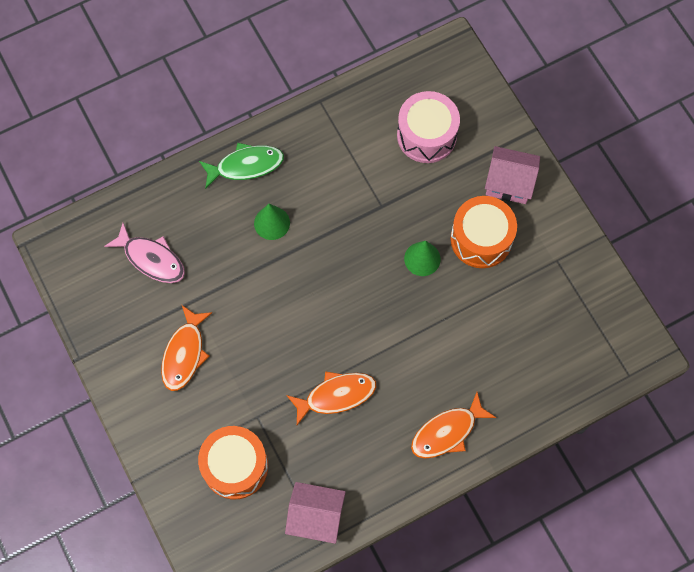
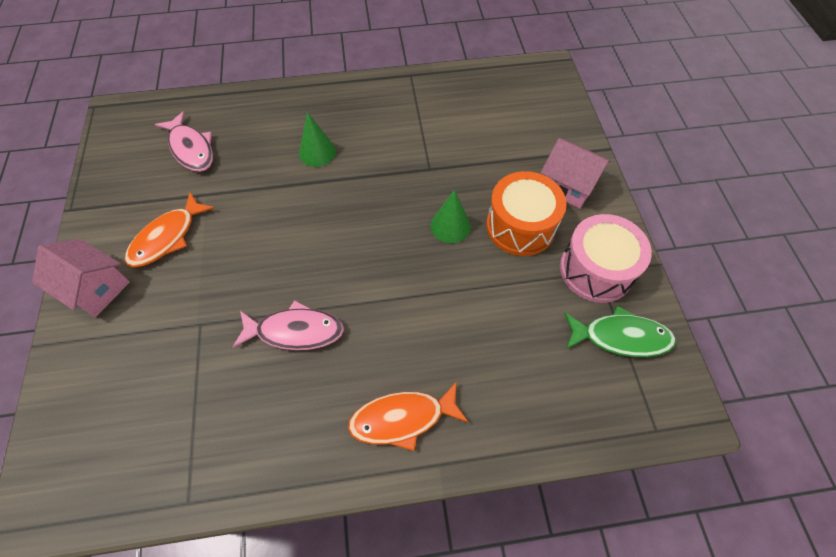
camera: 20 degrees right, 10 degrees down
orange drum [198,426,268,500] -> none
green fish [199,143,284,189] -> green fish moved to [564,306,676,357]
pink house [285,482,346,544] -> pink house moved to [32,239,130,317]
orange fish [286,371,376,425] -> pink fish [233,300,344,350]
pink drum [397,91,460,163] -> pink drum moved to [560,214,652,303]

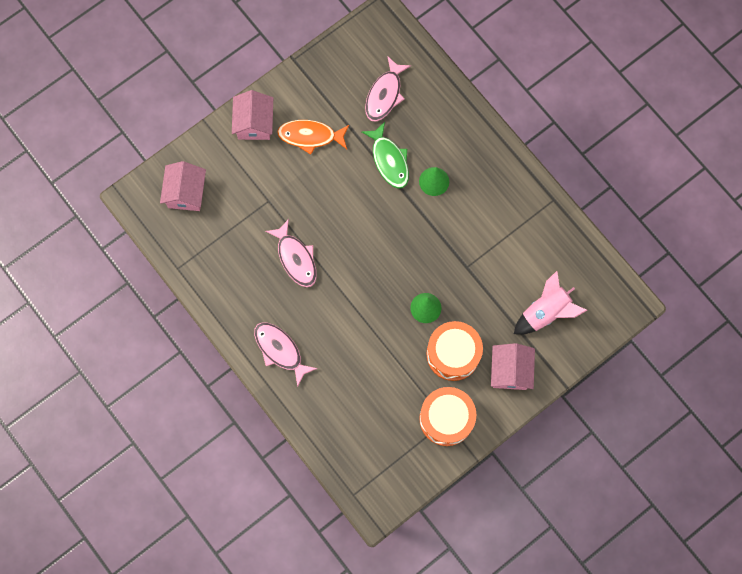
camera: 60 degrees right, 15 degrees up
orange fish [348,381,468,451] -> pink fish [254,322,318,387]
pink drum [560,214,652,303] -> orange drum [419,387,476,446]
green fish [564,306,676,357] -> green fish moved to [362,122,409,189]
none -> pink house [160,161,206,211]
none -> pink rocket [514,271,587,335]

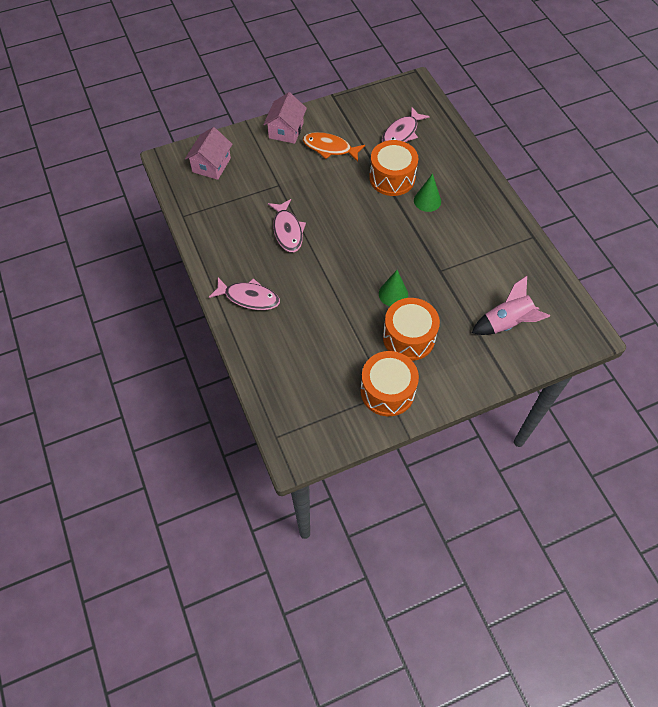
camera: 15 degrees right, 15 degrees down
pink fish [254,322,318,387] -> pink fish turned 135 degrees clockwise [209,277,280,310]
green fish [362,122,409,189] -> orange drum [369,140,418,196]
pink house [491,343,535,390] -> none

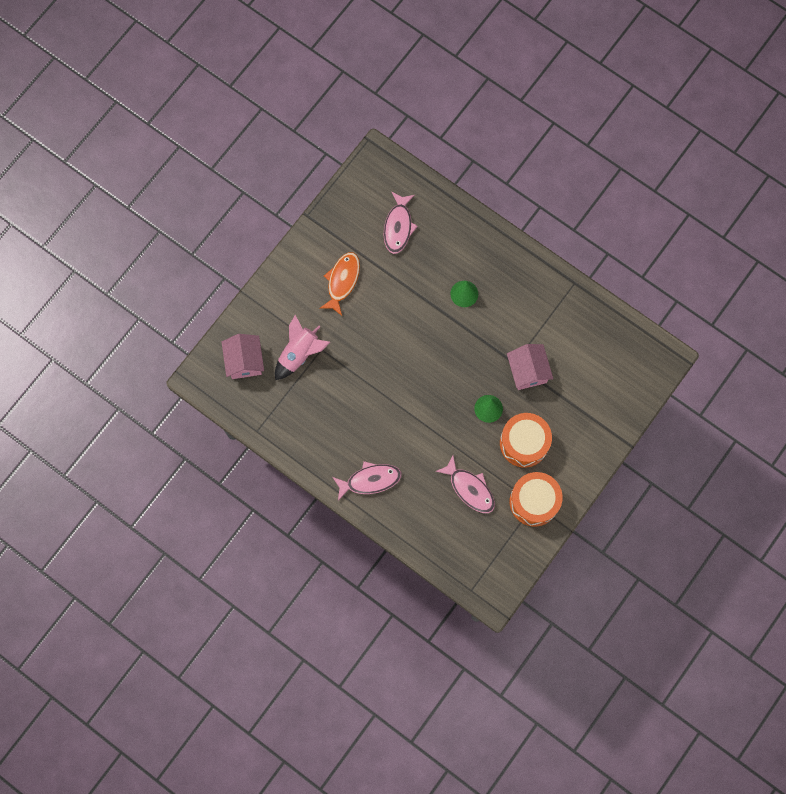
camera: 30 degrees left, 15 degrees up
pink house [263,92,307,144] -> pink house moved to [507,344,553,390]
pink fish [268,199,306,252] -> pink fish moved to [435,455,495,513]
orange fish [303,132,365,162] -> orange fish turned 120 degrees clockwise [319,252,360,316]
orange drum [369,140,418,196] -> none
pink rocket [472,276,550,335] -> pink rocket moved to [275,315,330,380]

